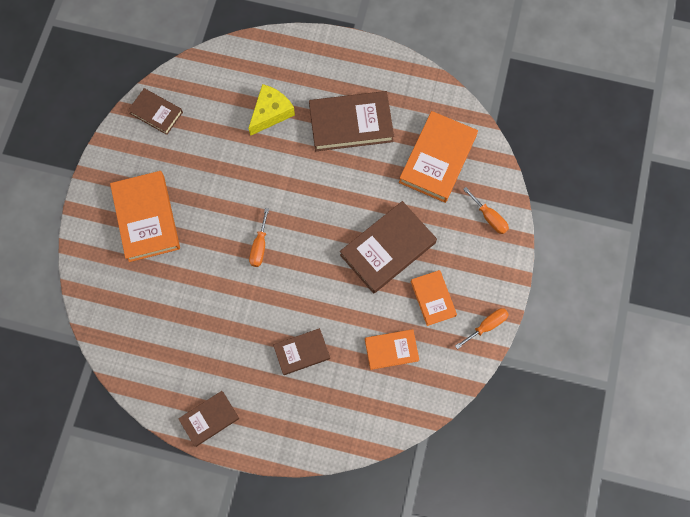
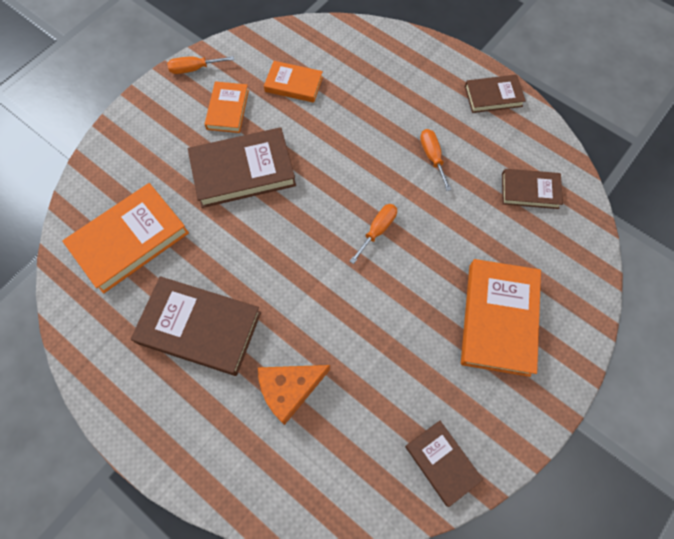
camera: 155 degrees left, 5 degrees down
yellow cheese [248,84,295,136] -> orange cheese [258,365,330,425]
brown book [273,328,330,375] -> brown book moved to [502,169,563,209]
orange screwdriver [463,187,509,234] -> orange screwdriver moved to [420,129,451,191]

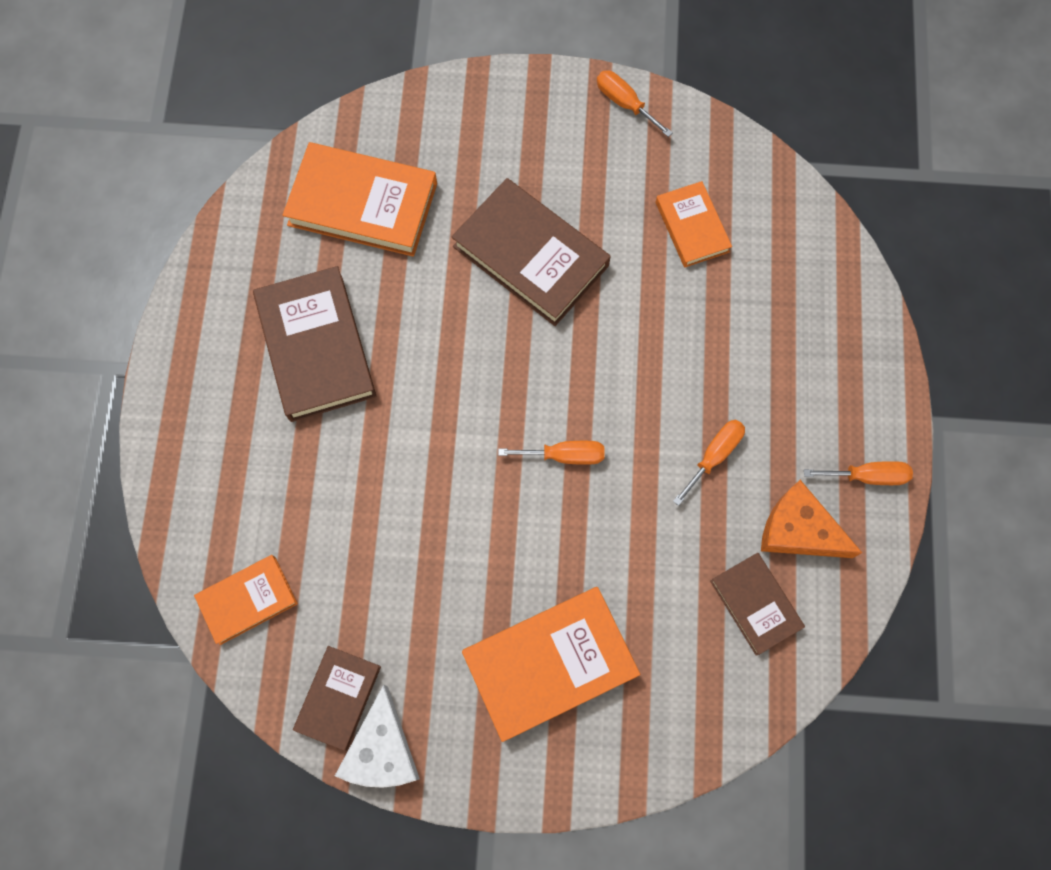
camera: 55 degrees right, 5 degrees up
orange book [205,81,249,133] -> orange book moved to [194,555,298,645]
orange cheese [258,365,330,425] -> orange cheese moved to [761,480,862,558]
brown book [465,75,526,113] -> orange screwdriver [804,461,913,485]
none -> white cheese [335,685,420,788]

